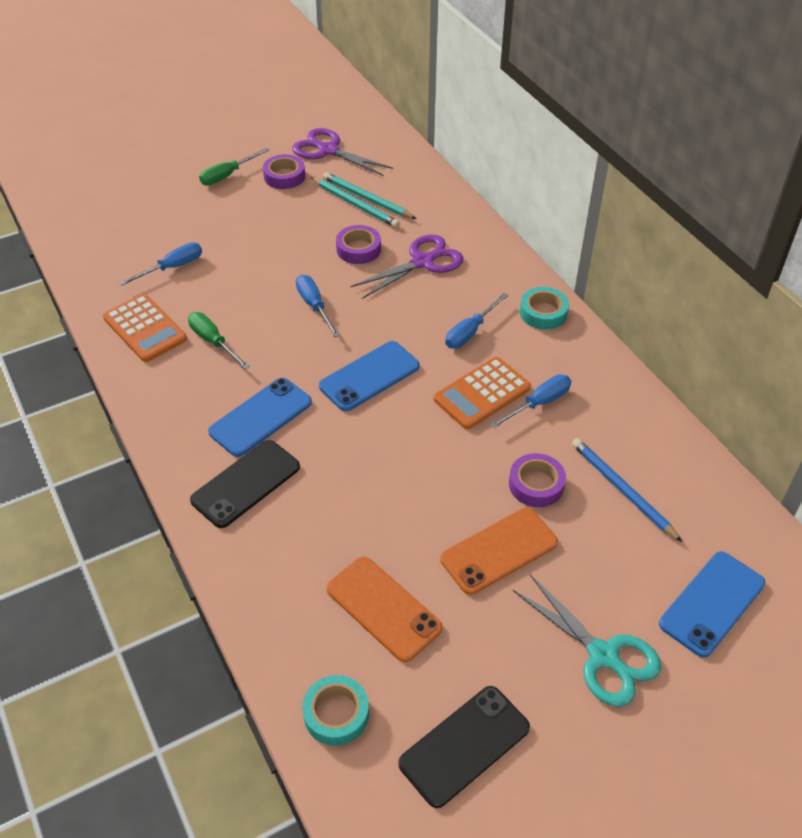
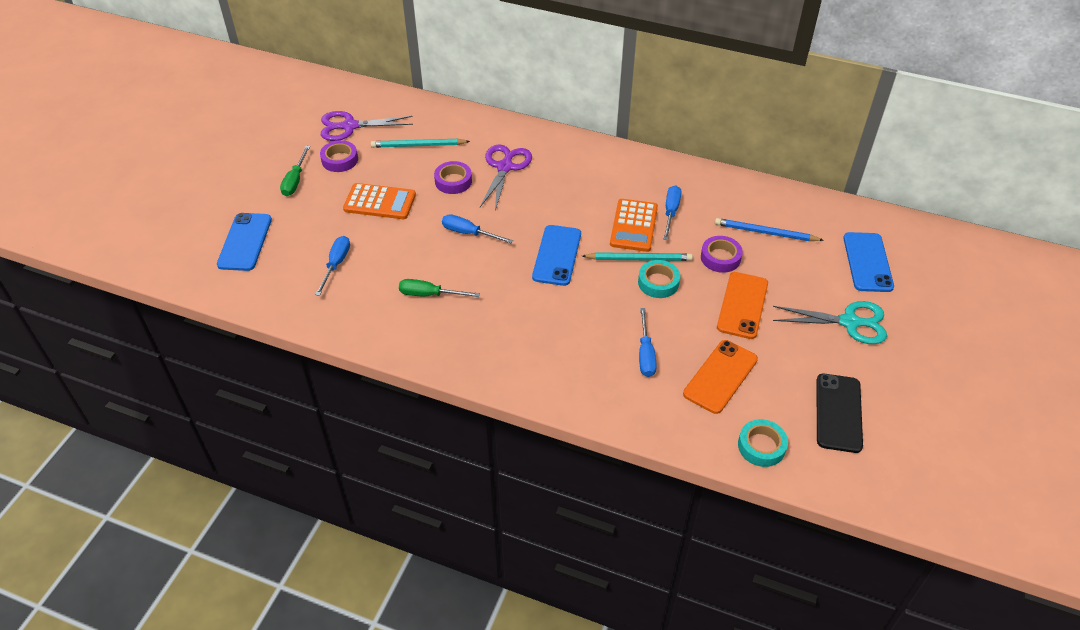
camera: 40 degrees left, 0 degrees up
orange calculator [103,294,187,362] -> orange calculator moved to [343,183,416,219]
black phone [190,440,300,528] -> none
blue phone [208,378,312,457] -> blue phone moved to [217,213,272,271]
turquoise pencil [311,177,399,228] -> turquoise pencil moved to [582,252,693,261]
orange phone [326,556,443,662] -> orange phone turned 60 degrees counterclockwise [683,340,758,414]
blue screwdriver [445,293,508,349] -> blue screwdriver moved to [639,308,657,377]
turquoise tape [520,287,569,330] -> turquoise tape moved to [638,260,680,298]

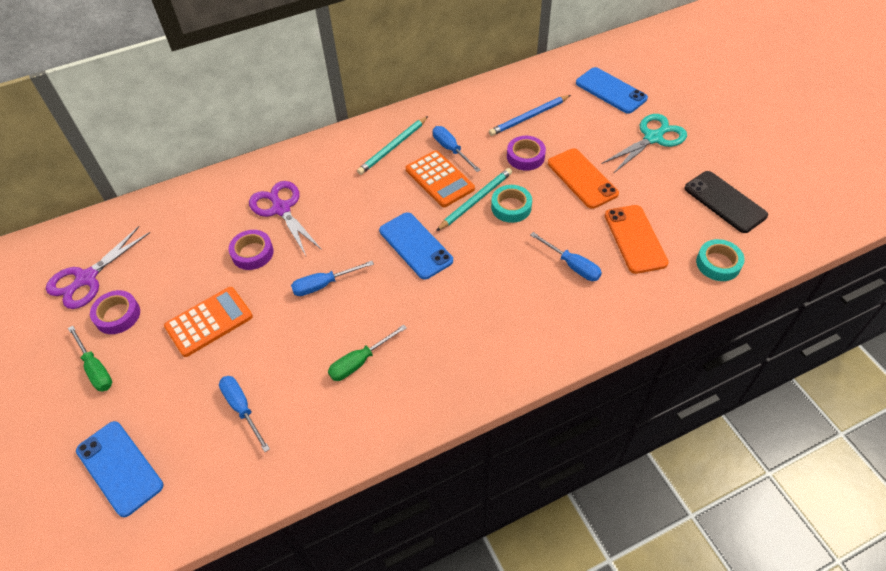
camera: 45 degrees left, 5 degrees up
turquoise pencil [371,139,470,148] -> turquoise pencil moved to [357,116,428,175]

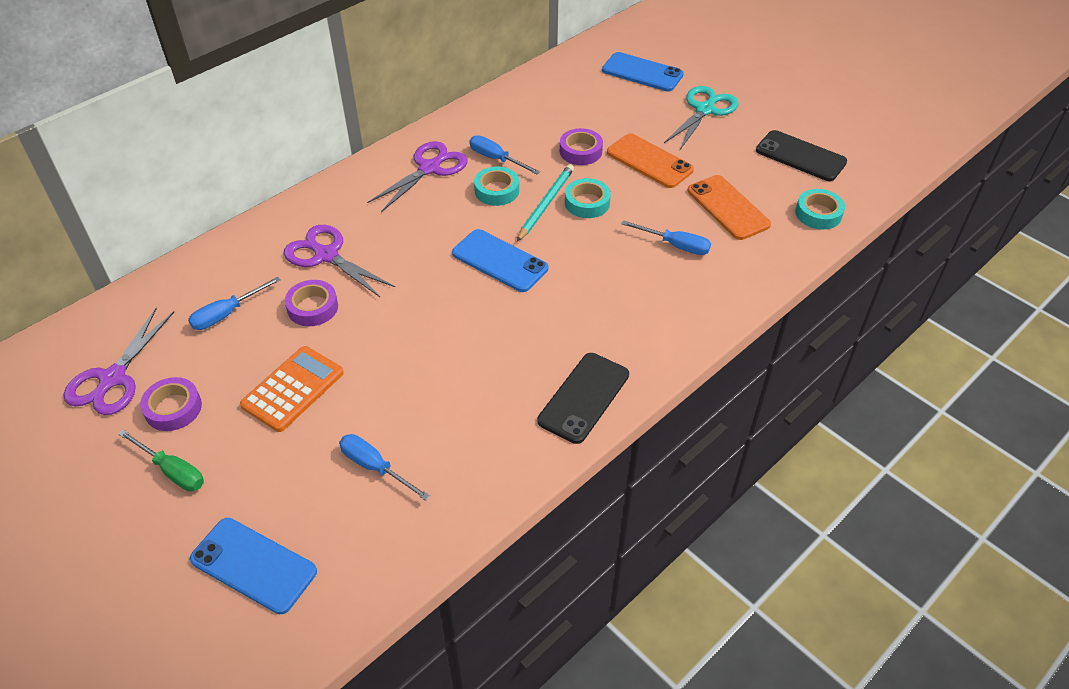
camera: 20 degrees left, 5 degrees down
blue screwdriver [291,261,374,296] -> blue screwdriver moved to [188,276,281,330]
green screwdriver [328,324,407,381] -> none
turquoise pencil [357,116,428,175] -> purple scissors [367,141,468,212]
orange calculator [406,150,475,207] -> turquoise tape [474,166,519,206]
blue pencil [489,95,571,136] -> none
none -> black phone [538,353,629,444]

